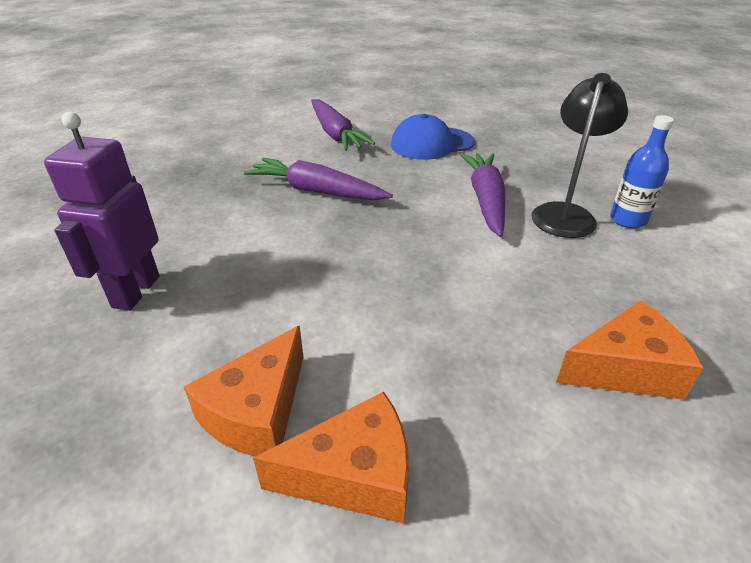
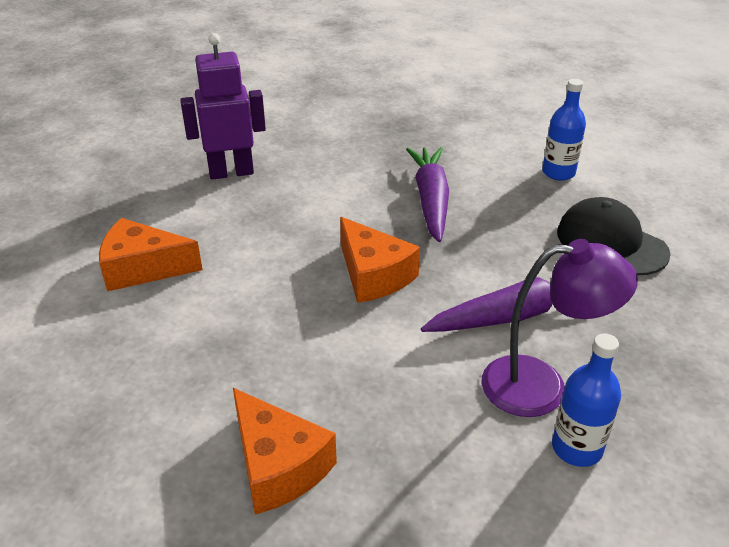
camera: 65 degrees right, 0 degrees up
orange cheese [253,392,409,524] -> orange cheese moved to [340,217,420,303]
purple carrot [311,99,375,151] -> blue bottle [542,79,586,181]
blue cap [391,114,474,160] -> black cap [557,197,671,275]
black lamp [531,73,628,238] -> purple lamp [482,239,638,417]

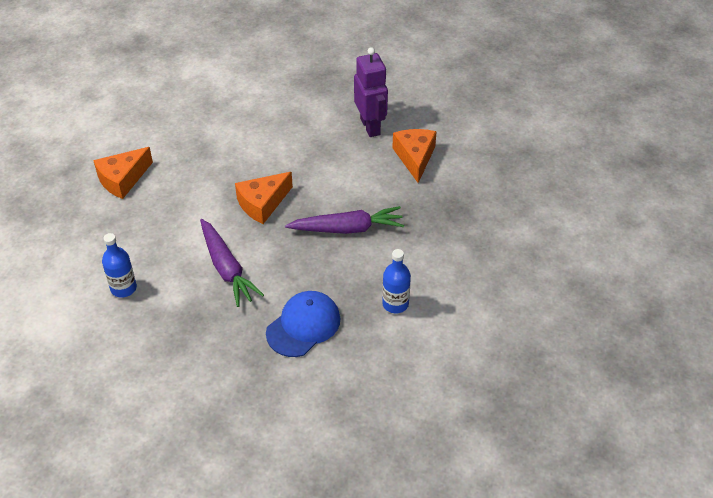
camera: 85 degrees right, 10 degrees up
orange cheese [99,218,203,292] -> orange cheese moved to [392,129,437,183]
purple lamp [482,239,638,417] -> none
black cap [557,197,671,275] -> blue cap [266,291,341,357]

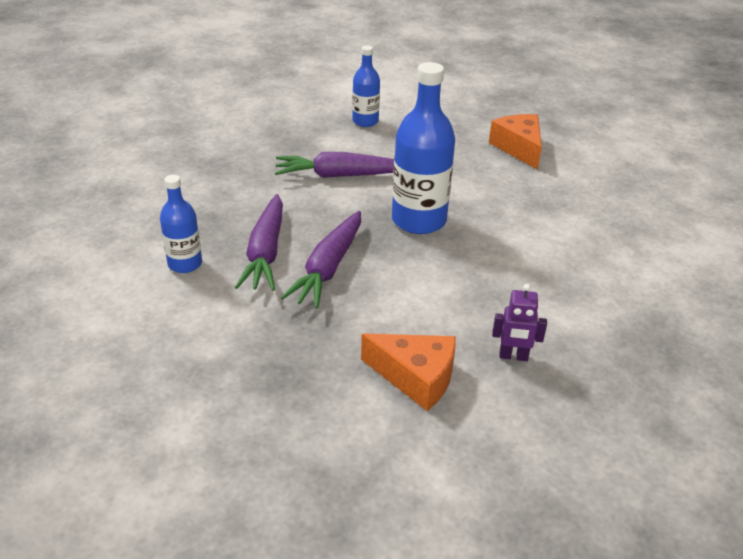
camera: 115 degrees right, 10 degrees down
orange cheese [235,172,293,224] -> blue bottle [392,62,455,234]
blue cap [266,291,341,357] -> none
purple robot [354,47,388,137] -> purple robot [492,284,547,361], size x0.56
none -> purple carrot [235,194,283,290]

